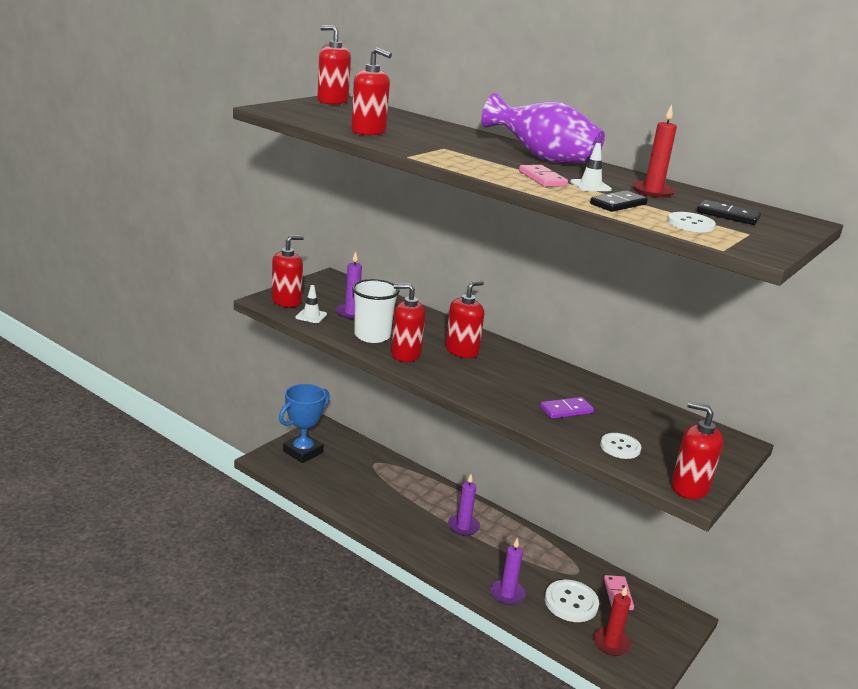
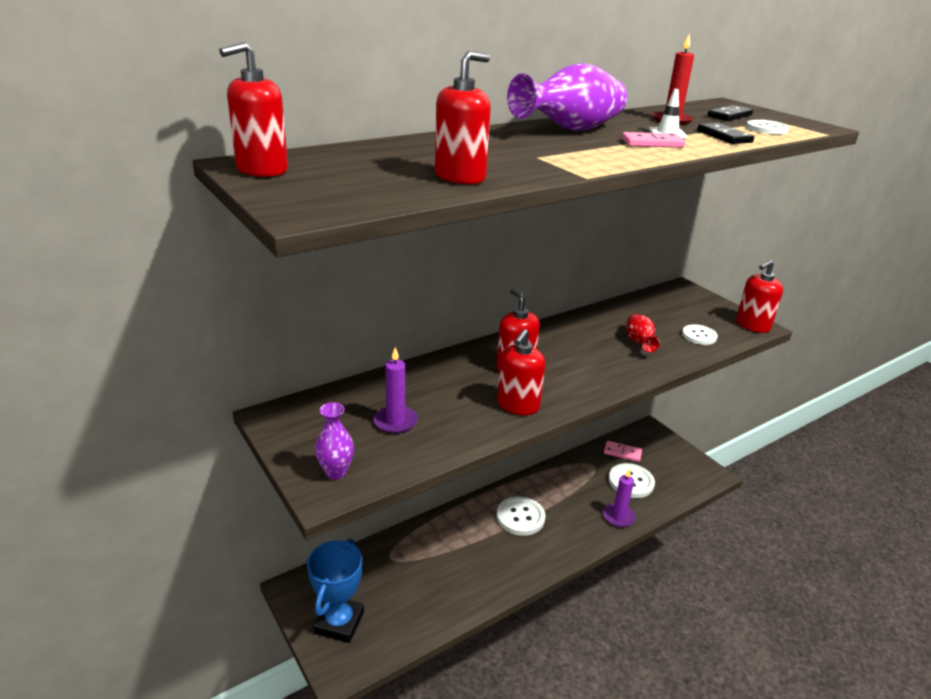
camera: 70 degrees left, 5 degrees up
red soap dispenser [272,235,304,307] -> purple vase [315,402,354,480]
blue trophy [279,384,330,463] -> blue trophy turned 45 degrees clockwise [307,538,364,643]
white traffic cone [295,285,327,323] -> none
white cup [352,279,400,343] -> none
purple candle [448,474,480,536] -> white button [497,496,545,536]
purple domino [540,397,594,419] -> red vase [626,314,660,352]
red candle [593,586,631,656] -> none

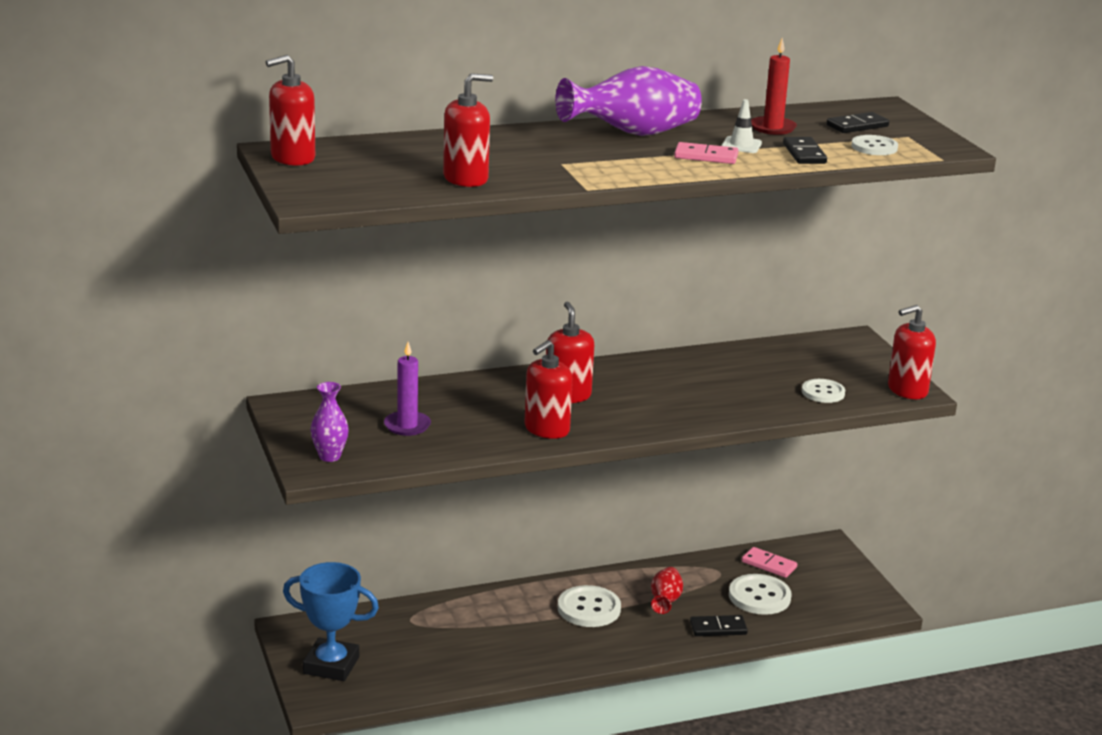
camera: 15 degrees right, 5 degrees down
blue trophy [307,538,364,643] -> blue trophy turned 75 degrees clockwise [283,562,379,681]
purple candle [603,468,635,527] -> black domino [690,615,748,636]
red vase [626,314,660,352] -> red vase moved to [651,567,683,614]

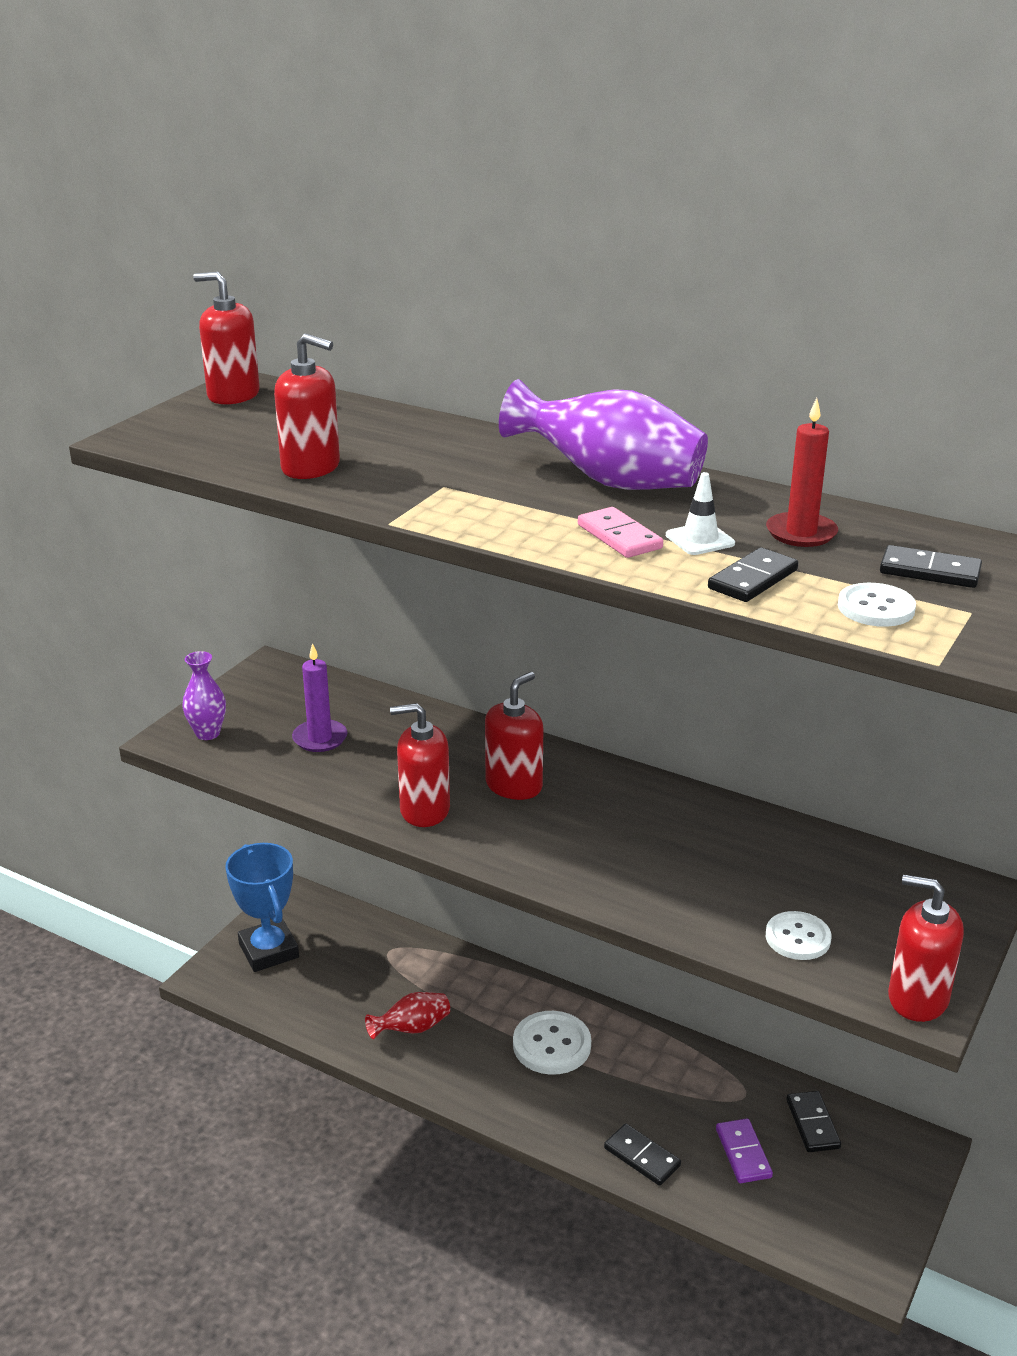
camera: 50 degrees right, 5 degrees up
red vase [651,567,683,614] -> red vase moved to [365,992,450,1039]
white button [729,574,792,615] -> purple domino [716,1119,773,1183]
pink domino [742,547,797,578] -> black domino [786,1091,841,1152]

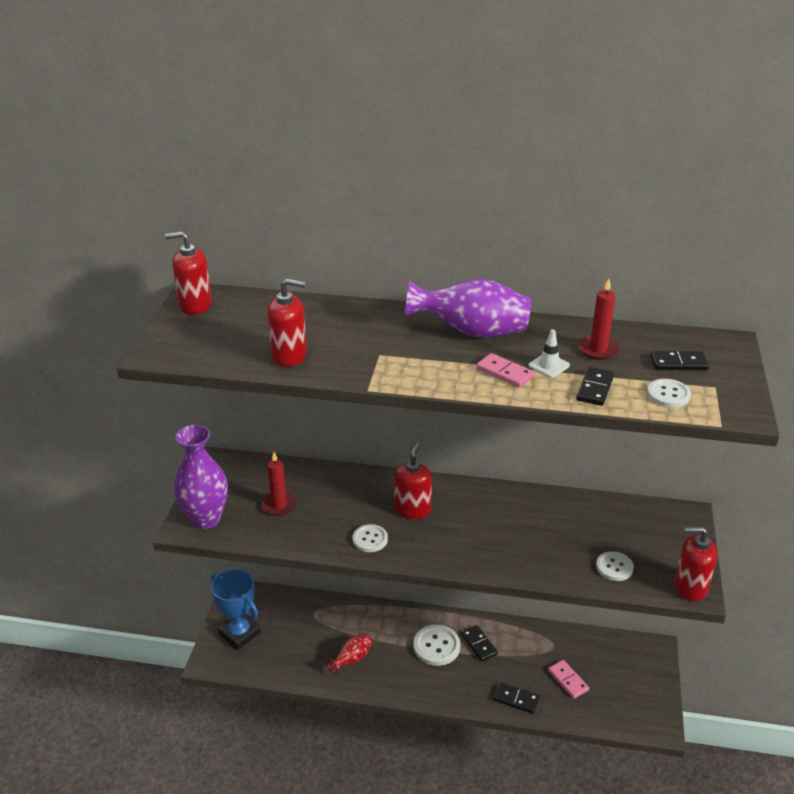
camera: 20 degrees left, 5 degrees up
purple vase [182,651,226,740] -> purple vase [174,425,228,529], size x1.88
purple candle [292,643,347,752] -> red candle [261,452,296,516]
red soap dispenser [390,703,450,827] -> white button [353,524,388,552]
purple domino [716,1119,773,1183] -> pink domino [548,660,589,699]
black domino [786,1091,841,1152] -> black domino moved to [461,625,498,662]

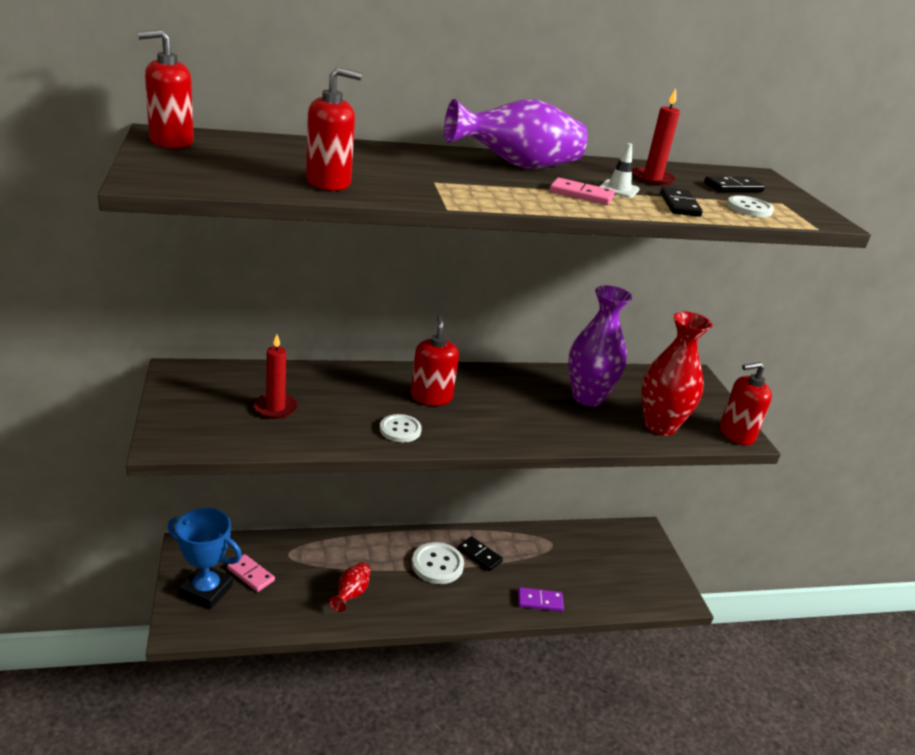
camera: 25 degrees left, 5 degrees down
purple vase [174,425,228,529] -> purple vase moved to [568,286,632,406]
black domino [494,683,539,713] -> purple domino [518,587,564,612]
pink domino [548,660,589,699] -> pink domino moved to [227,554,275,592]
white button [596,551,634,581] -> red vase [642,312,712,436]

